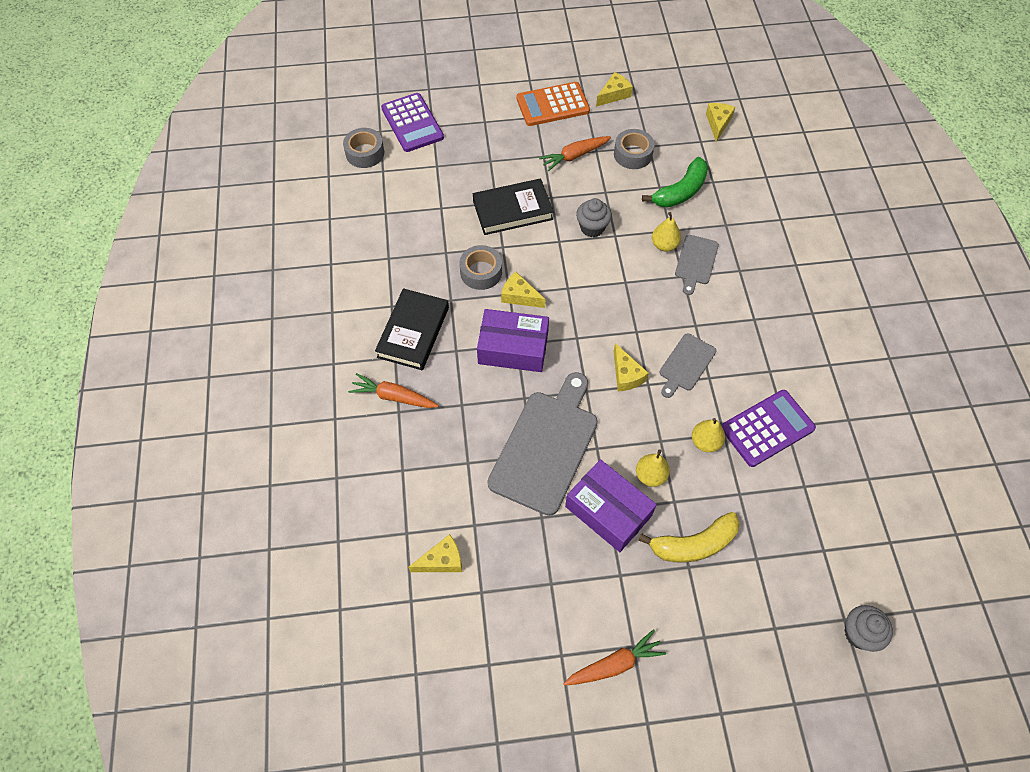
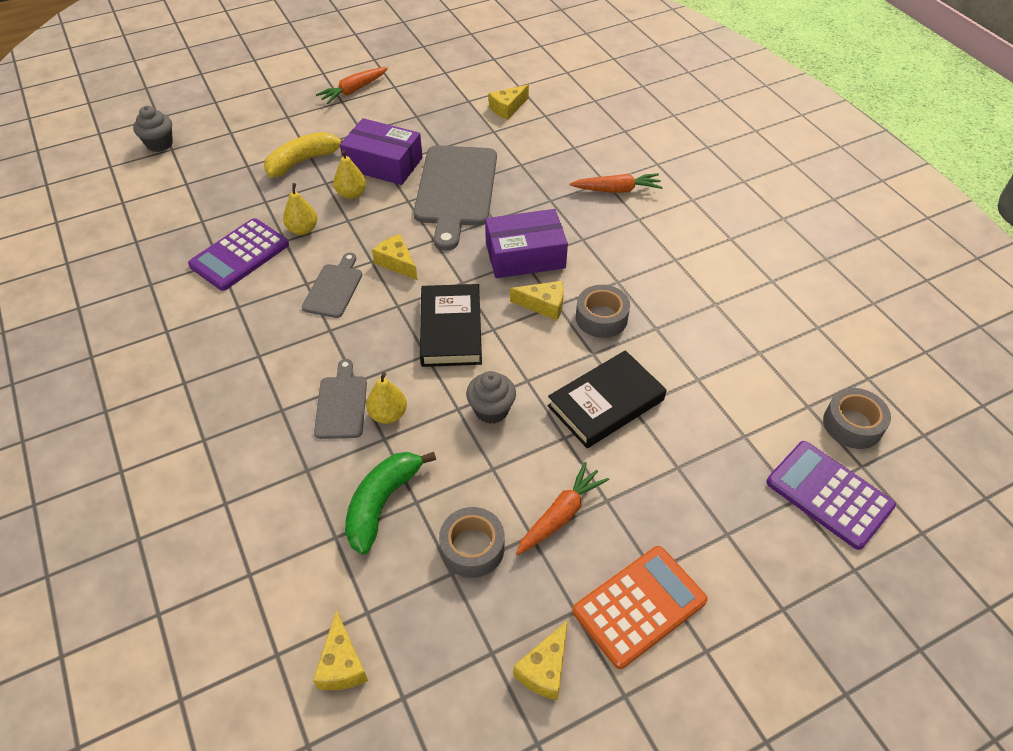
camera: 160 degrees right, 10 degrees down
black book [375,288,449,370] -> black book moved to [420,284,482,367]

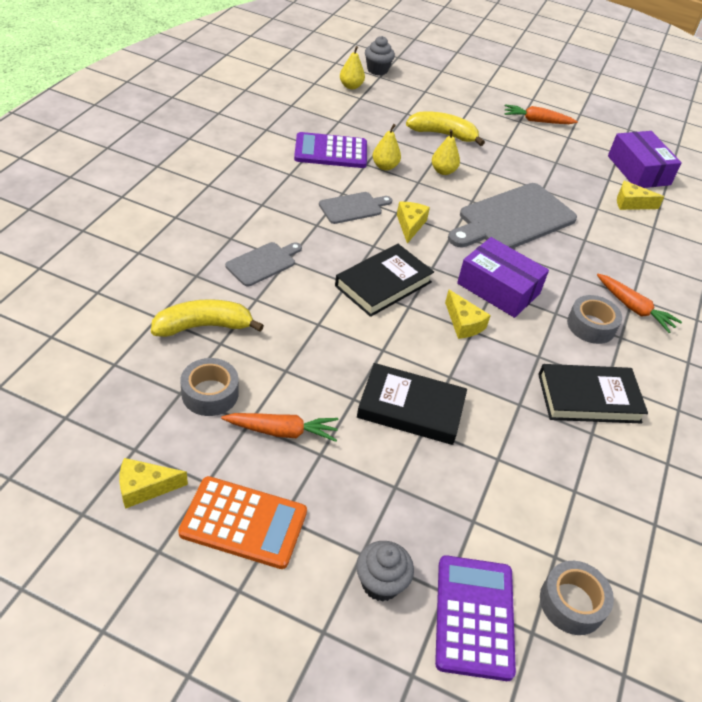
camera: 45 degrees right, 5 degrees down
yellow cheese [313,609,368,690] -> none
purple box [340,118,423,185] -> purple box moved to [608,131,682,188]
green banana [345,452,436,554] -> yellow banana [151,299,264,337]
yellow pear [366,372,407,424] -> yellow pear moved to [340,46,365,89]
grey cupcake [466,371,516,424] -> grey cupcake moved to [356,541,414,602]
grey tape [576,285,630,338] -> grey tape moved to [567,295,622,344]
none -> black book [538,364,648,423]

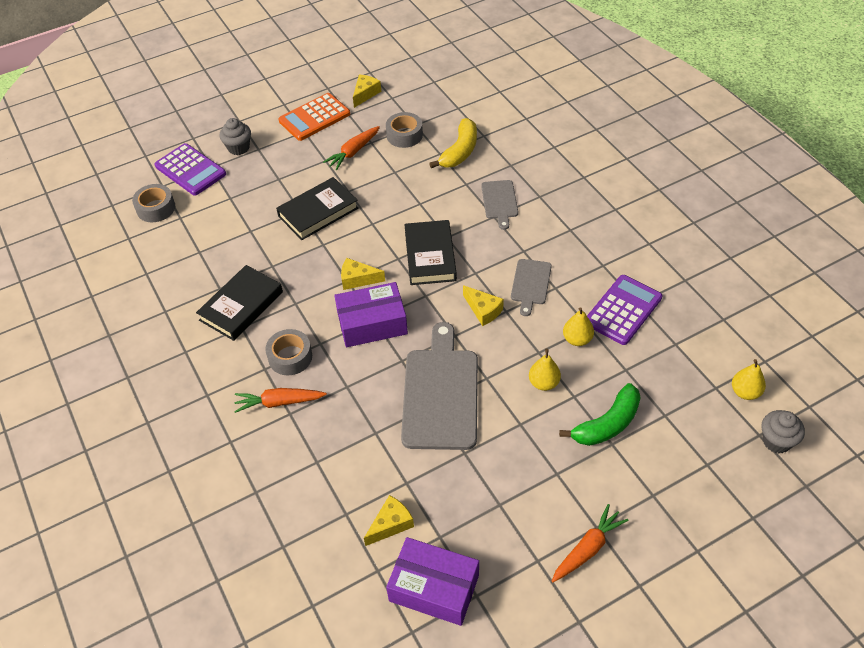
camera: 135 degrees right, 5 degrees up
yellow banana [406,111,485,146] -> green banana [559,383,641,446]

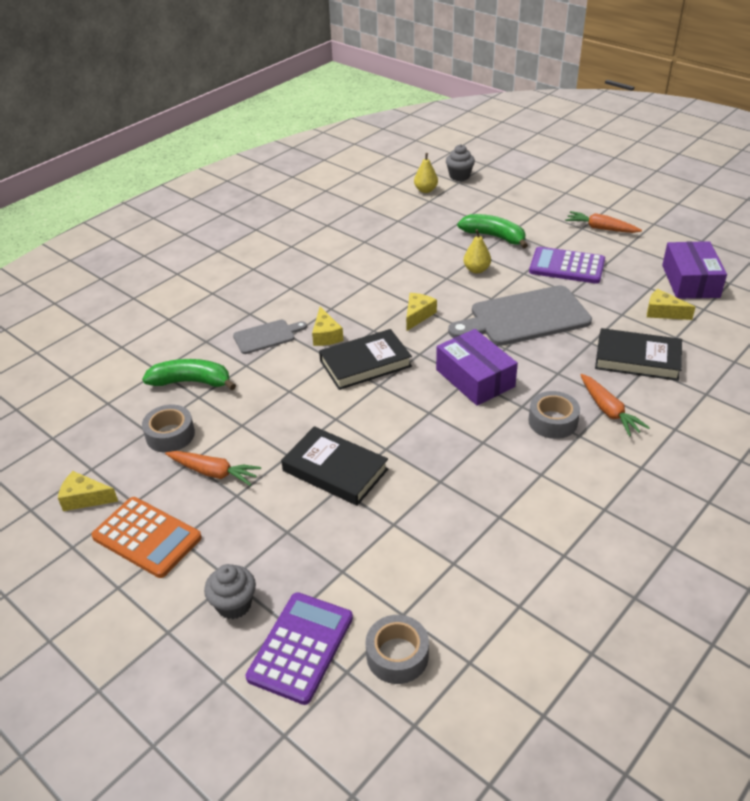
camera: 110 degrees left, 10 degrees down
black book [196,265,283,341] -> black book moved to [595,328,682,381]
yellow cheese [341,258,385,290] -> yellow cheese moved to [312,307,344,346]
yellow banana [429,118,477,168] -> green banana [142,359,236,390]
grey cutting board [511,259,551,316] -> none
yellow pear [563,307,594,346] -> none
purple calculator [587,275,662,345] -> purple calculator moved to [529,247,605,284]

